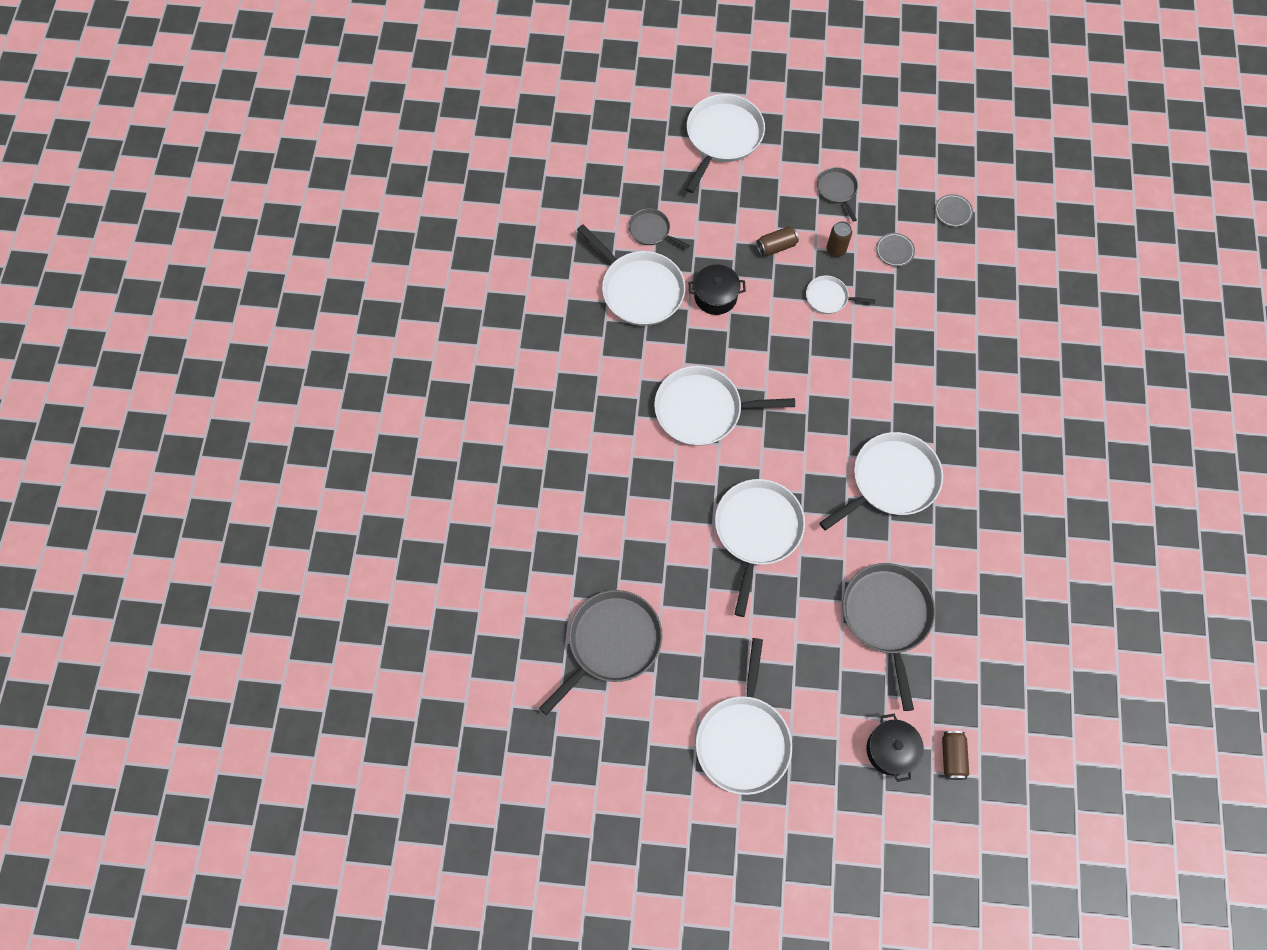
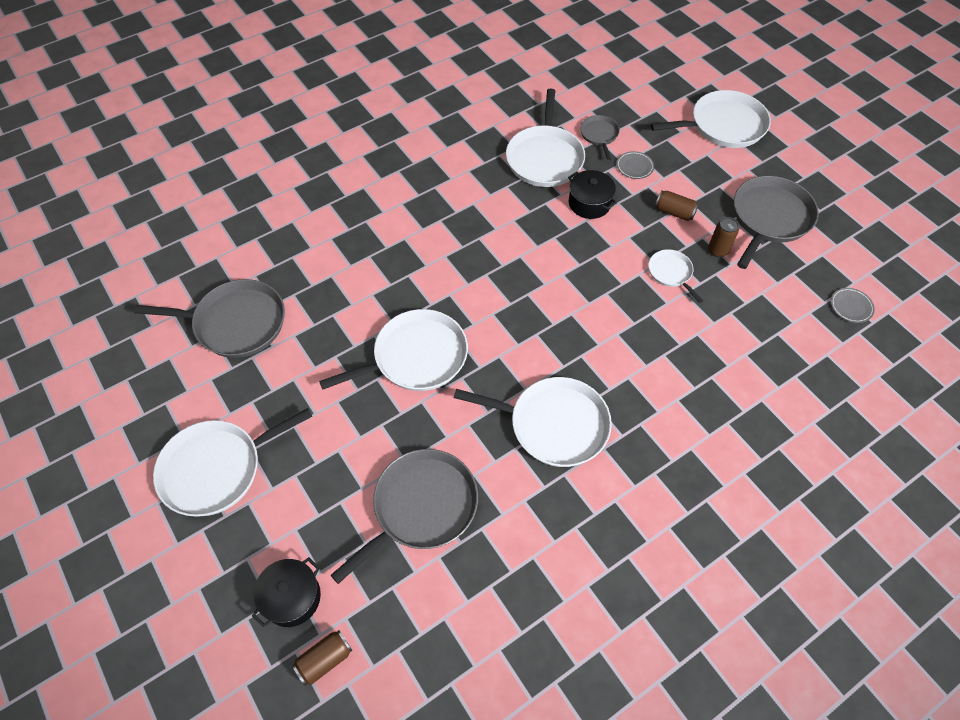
camera: 50 degrees right, 10 degrees down
white pan [654,366,795,446] -> none
grey pan [817,167,858,222] -> grey pan [734,176,819,269], size x1.94
grey plate [876,233,915,267] -> grey plate moved to [617,151,654,179]

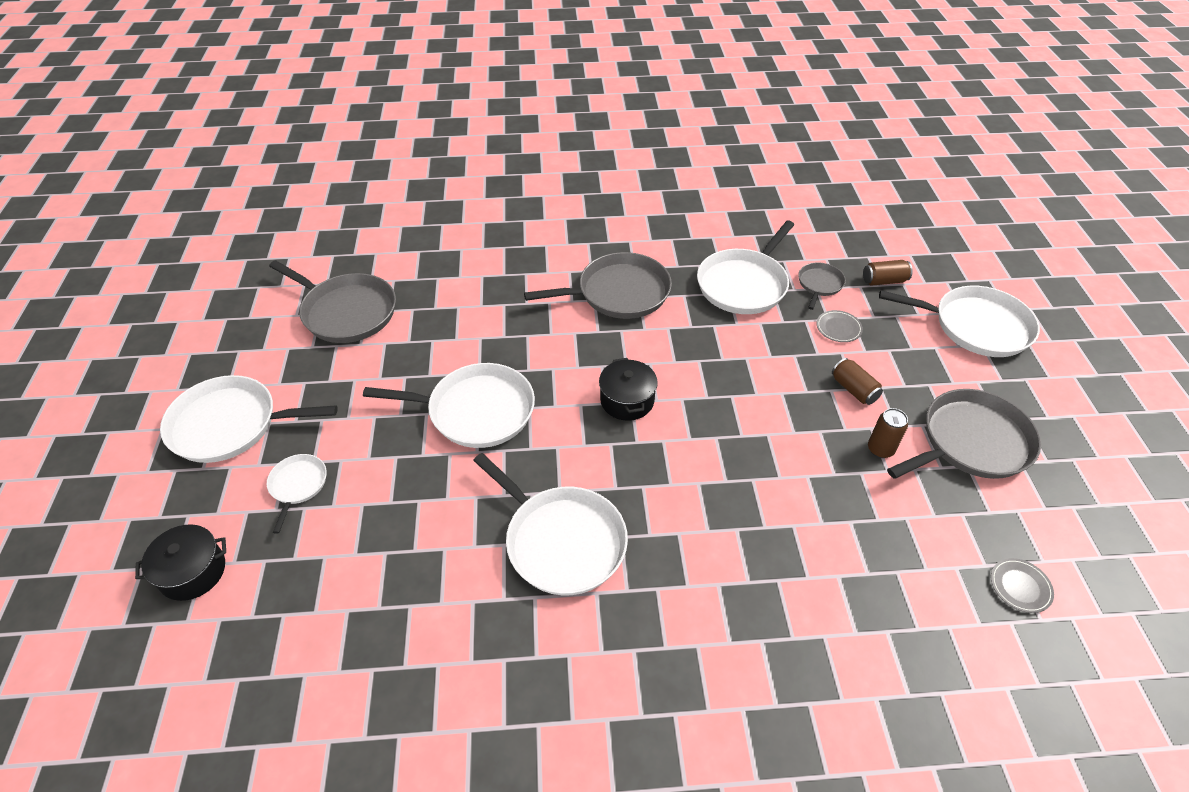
camera: 30 degrees right, 10 degrees down
brown can [292,630,353,685] -> brown can moved to [863,260,913,286]
grey pan [331,449,478,584] -> grey pan moved to [524,252,672,319]
black pot [568,170,617,219] -> black pot moved to [599,358,658,421]
white pan [648,249,703,303] -> white pan moved to [267,454,327,534]

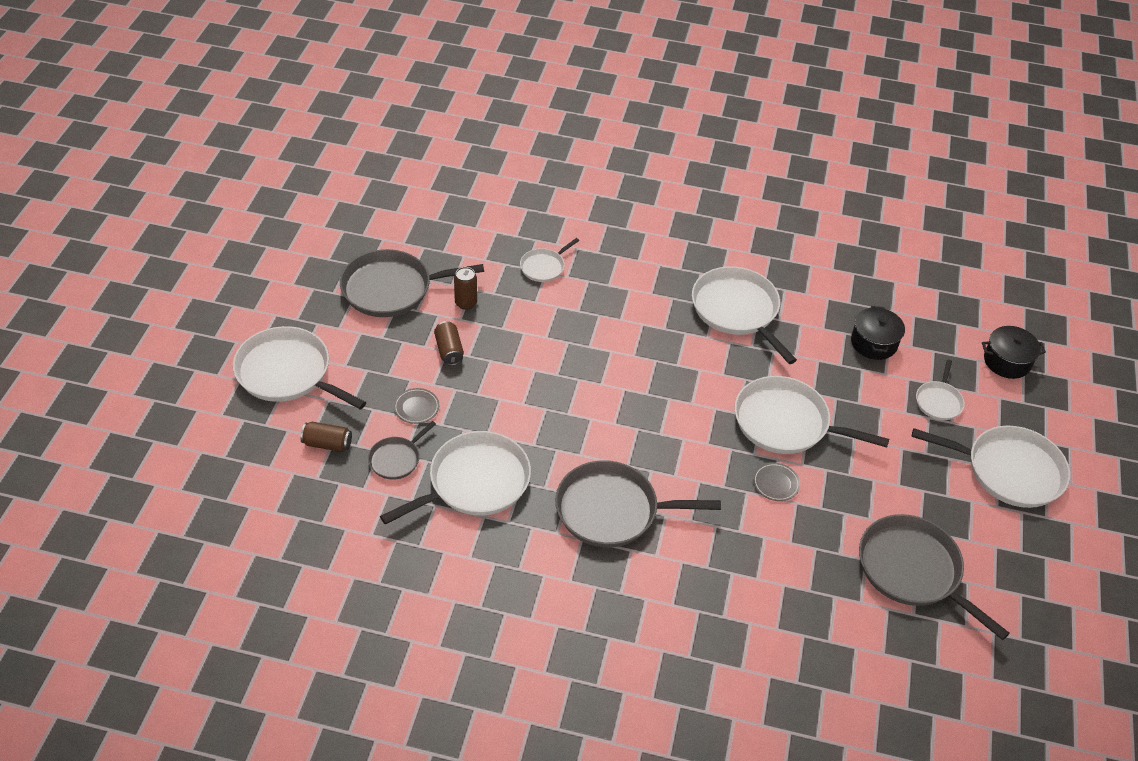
camera: 165 degrees left, 0 degrees up
black pot [599,358,658,421] -> black pot moved to [851,306,905,360]
grey plate [991,558,1054,613] -> grey plate moved to [753,463,800,501]
none -> white pan [520,238,579,282]

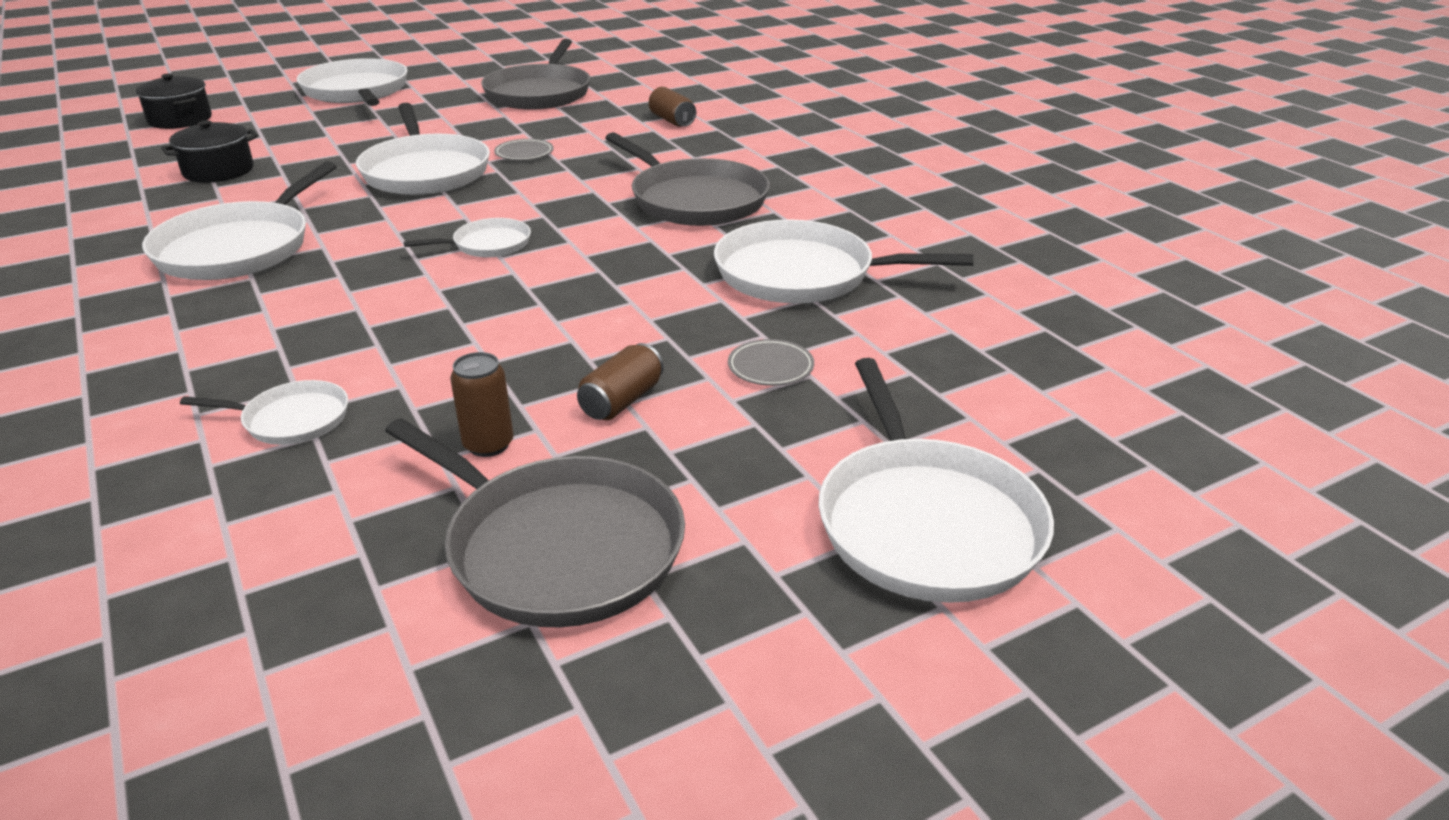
camera: 130 degrees left, 15 degrees down
brown can [301,422,352,452] -> brown can moved to [649,87,696,127]
grey pan [368,421,436,480] -> none
white pan [916,360,965,420] -> white pan moved to [404,218,531,257]

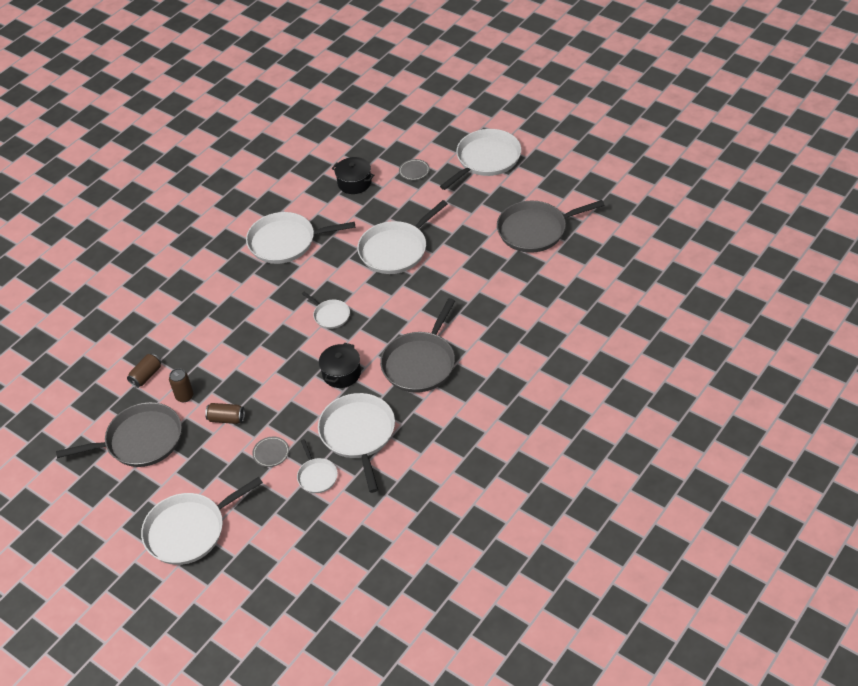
camera: 70 degrees right, 15 degrees up
black pot [135,74,212,129] -> black pot moved to [319,343,361,388]
white pan [180,380,348,445] -> white pan moved to [297,439,338,493]
grey pan [385,418,685,627] -> grey pan turned 120 degrees counterclockwise [56,402,182,467]
grey plate [494,139,554,160] -> grey plate moved to [399,159,430,180]
brown can [649,87,696,127] -> brown can moved to [127,353,161,388]

